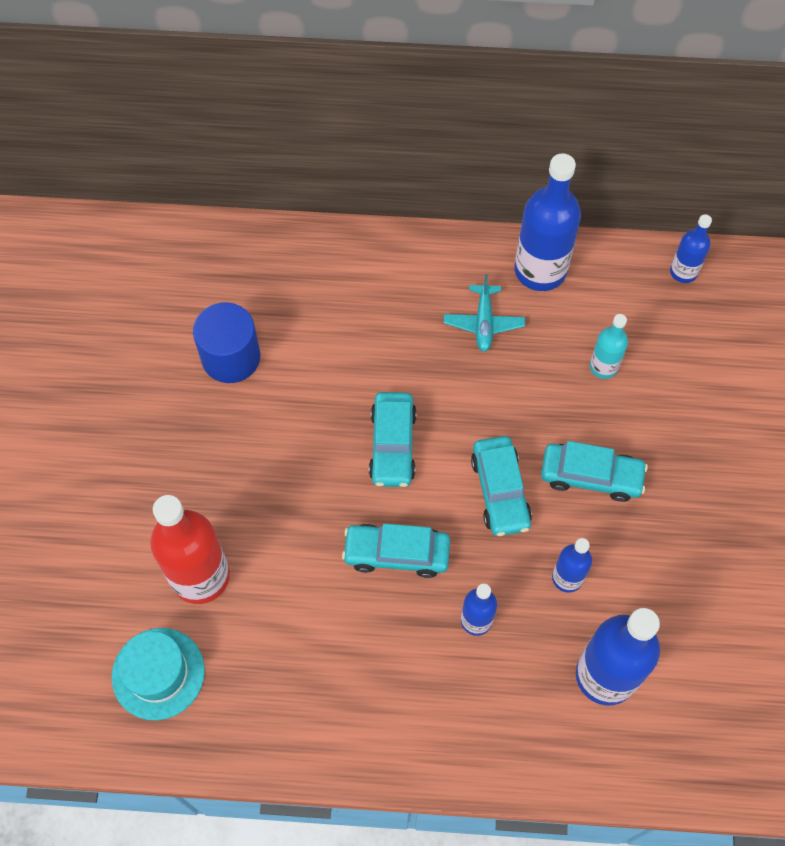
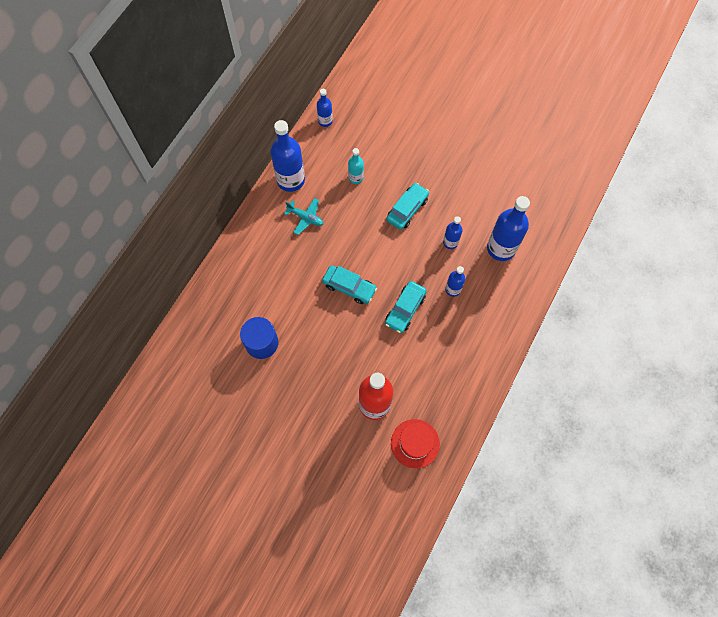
camera: 65 degrees left, 5 degrees up
turquoise hat [112,628,205,720] -> red hat [391,419,440,469]
turquoise car [471,436,532,536] -> none

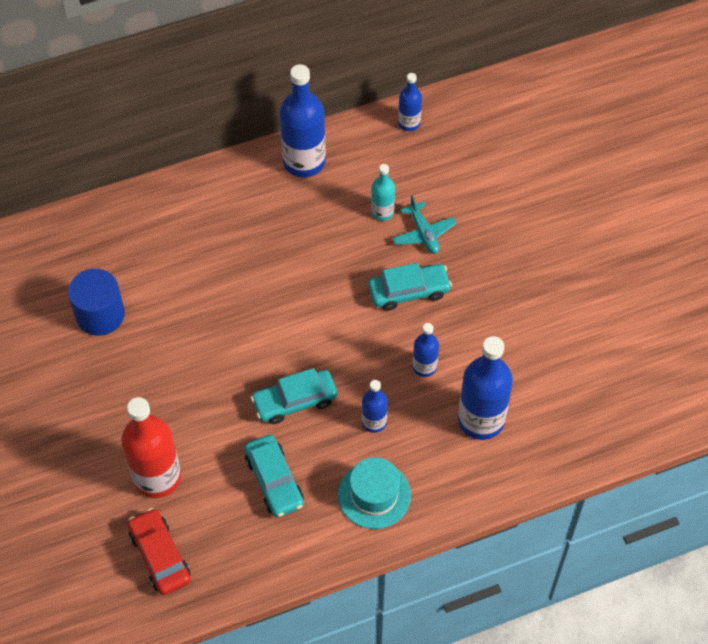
camera: 40 degrees right, 10 degrees down
turquoise plane [284,198,323,235] -> turquoise plane moved to [393,195,457,254]
turquoise car [322,265,377,304] -> turquoise car moved to [245,435,304,517]
red hat [391,419,440,469] -> red car [128,508,191,595]
none -> turquoise hat [338,457,411,529]

